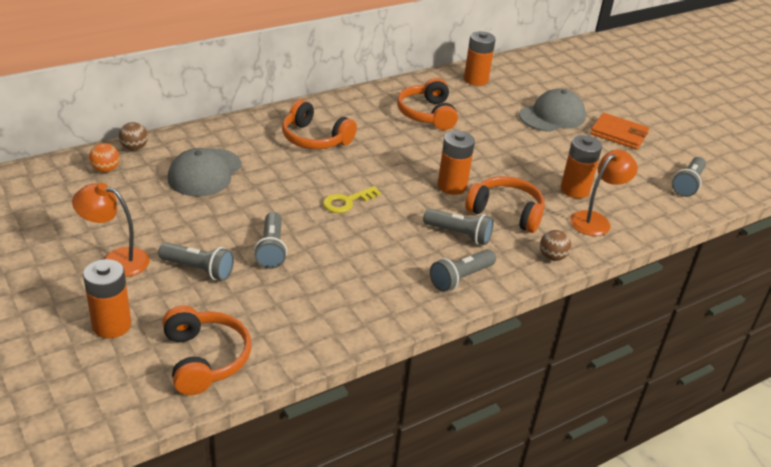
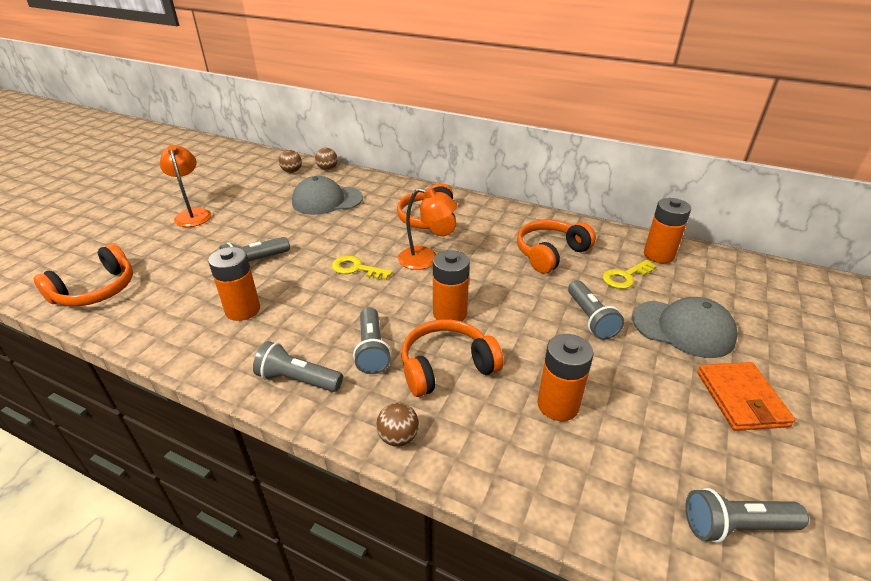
camera: 60 degrees right, 0 degrees up
orange battery [83,259,131,338] -> orange battery moved to [208,247,260,321]
orange ball [89,143,120,172] -> brown ball [279,150,302,173]
grey flashlight [158,242,234,281] -> grey flashlight moved to [568,280,624,340]
orange headphones [465,176,545,233] -> orange headphones turned 105 degrees counterclockwise [401,319,504,397]
orange lamp [570,150,638,236] -> orange lamp moved to [398,187,457,270]
none -> yellow key [602,260,657,289]

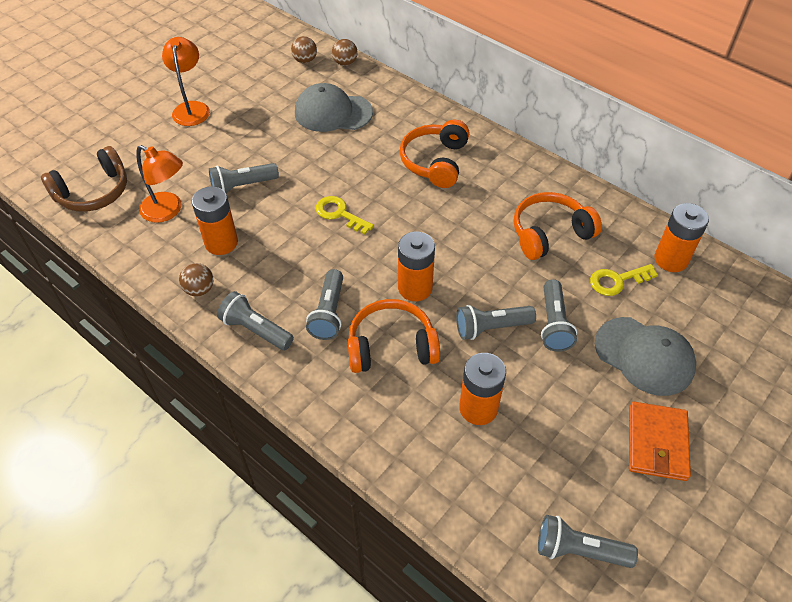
camera: 15 degrees right, 15 degrees up
orange headphones [33,244,133,306] -> brown headphones [41,146,127,212]
brown ball [376,403,419,447] -> brown ball moved to [179,263,213,297]
orange lamp [398,187,457,270] -> orange lamp moved to [136,145,183,223]
none -> grey flashlight [456,305,536,340]

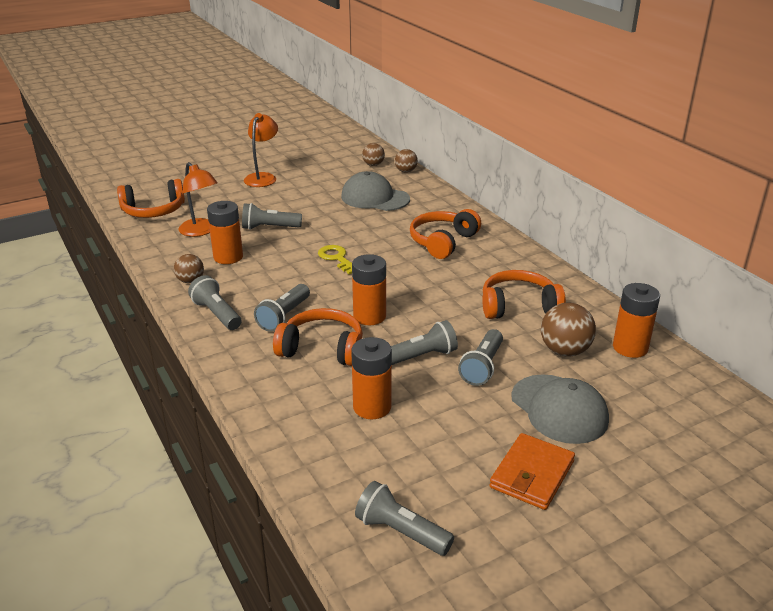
camera: 20 degrees right, 20 degrees down
brown headphones [41,146,127,212] -> orange headphones [117,179,185,218]
grey flashlight [456,305,536,340] -> grey flashlight turned 150 degrees clockwise [391,320,458,365]
yellow key [590,264,658,296] -> brown ball [541,303,596,357]

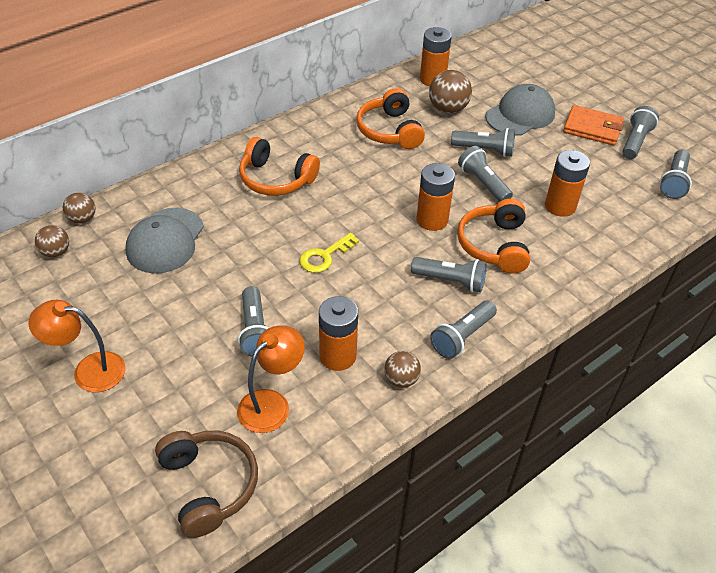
camera: 100 degrees left, 15 degrees up
orange headphones [117,179,185,218] -> brown headphones [155,431,258,538]
none -> grey flashlight [622,106,659,159]

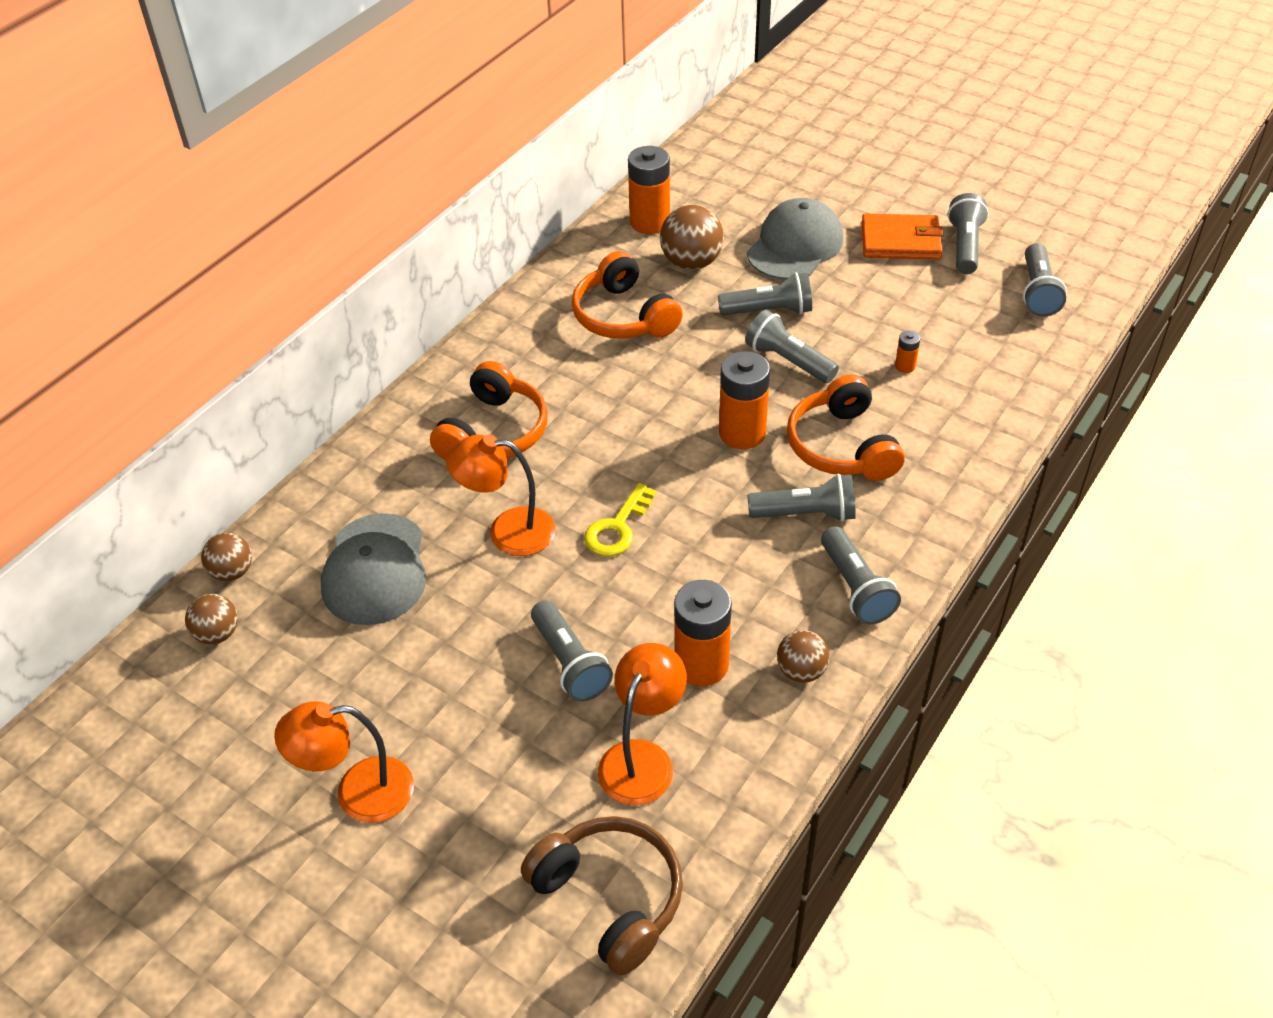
camera: 15 degrees left, 0 degrees up
orange headphones [239,137,320,196] -> orange headphones turned 75 degrees counterclockwise [430,361,548,460]
grey flashlight [430,301,497,359] -> grey flashlight turned 45 degrees counterclockwise [821,526,901,624]
orange battery [545,150,590,217] -> orange battery [895,330,920,373], size x0.45
none -> orange lamp [446,435,555,556]

